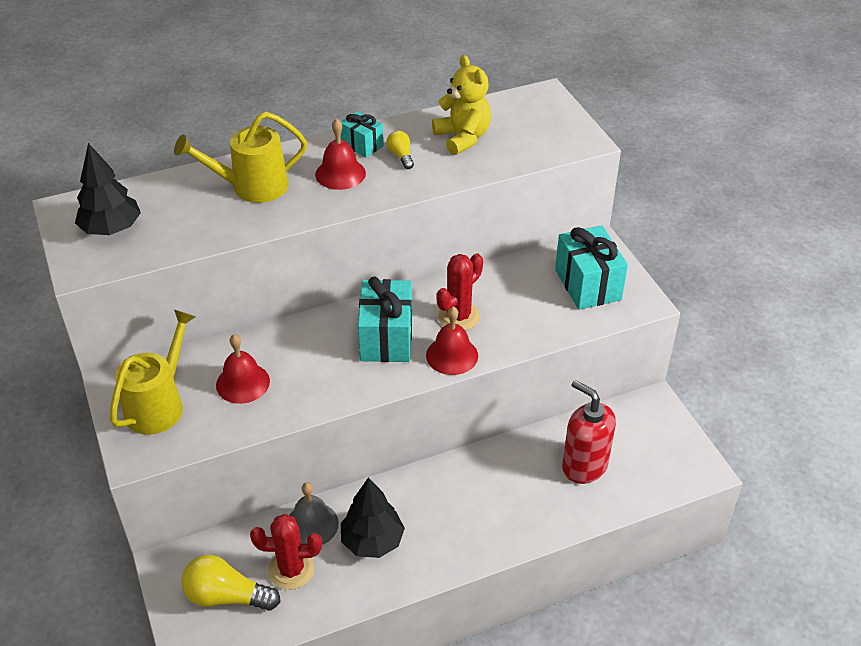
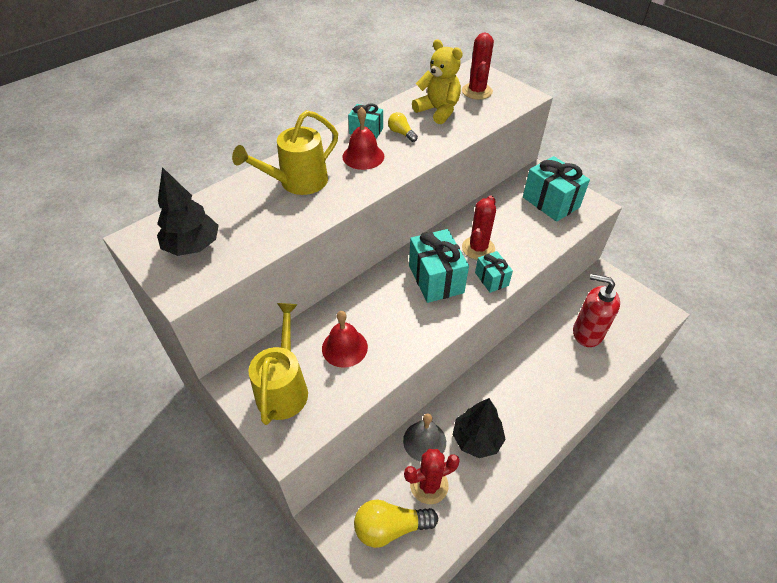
camera: 20 degrees left, 5 degrees up
red bell [426,307,478,375] -> turquoise gift [475,251,513,293]
none -> red cactus [462,33,494,100]

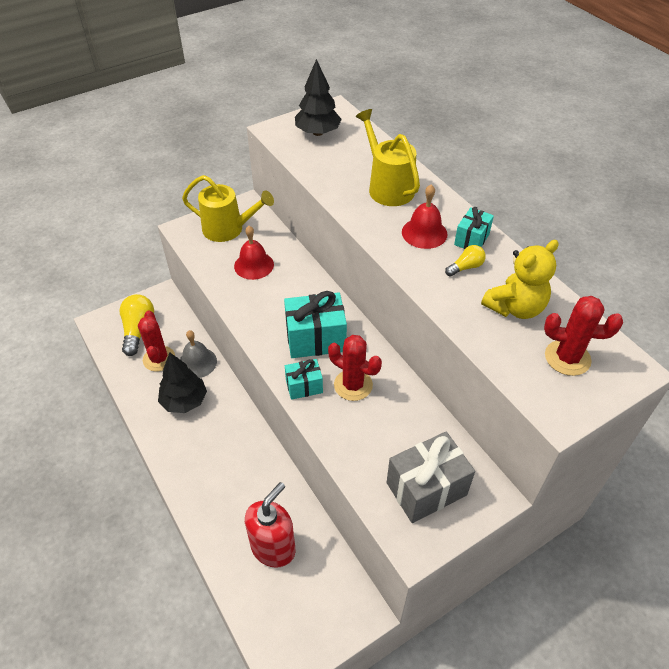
camera: 100 degrees right, 0 degrees up
turquoise gift [523,156,590,222] -> grey gift [386,431,475,523]

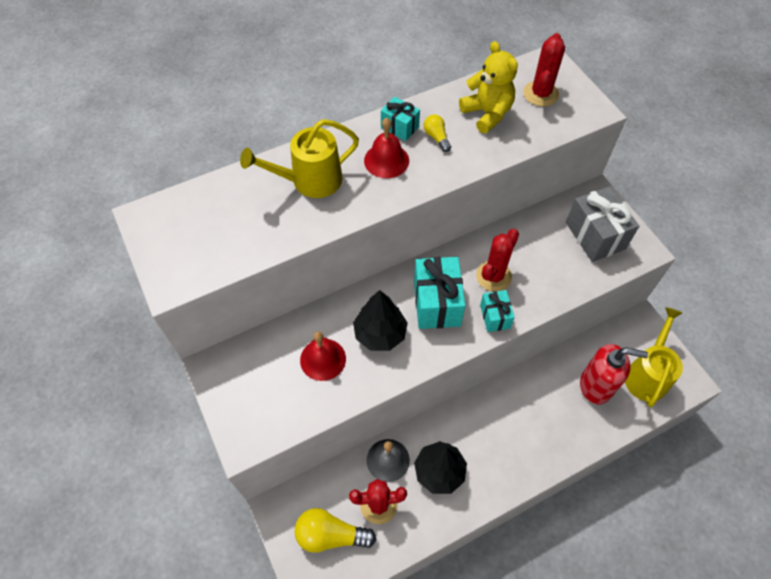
camera: 85 degrees left, 10 degrees up
yellow watering can [182,175,274,242] -> yellow watering can moved to [625,307,683,407]
red soap dispenser [245,482,295,568] -> red soap dispenser turned 150 degrees clockwise [580,344,648,404]
black tree [295,59,342,136] -> black tree moved to [353,290,408,351]

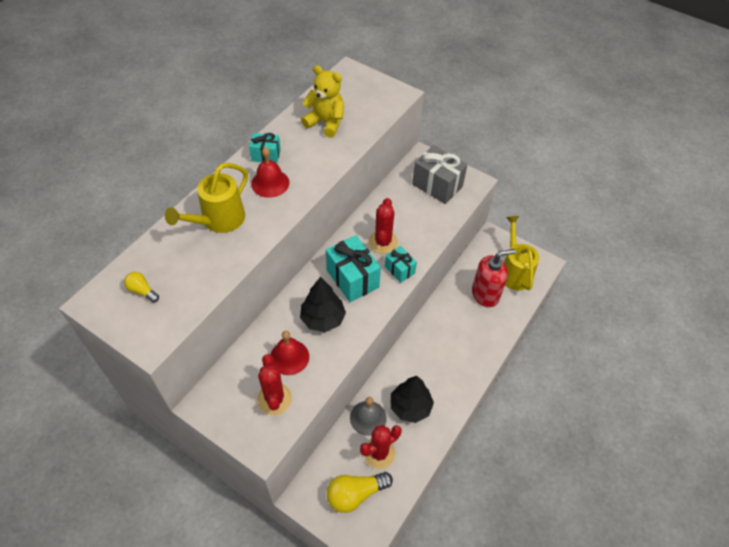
camera: 30 degrees left, 5 degrees down
yellow light bulb [424,115,451,152] -> yellow light bulb moved to [124,272,159,302]
red cactus [523,33,565,107] -> red cactus moved to [257,354,292,415]

